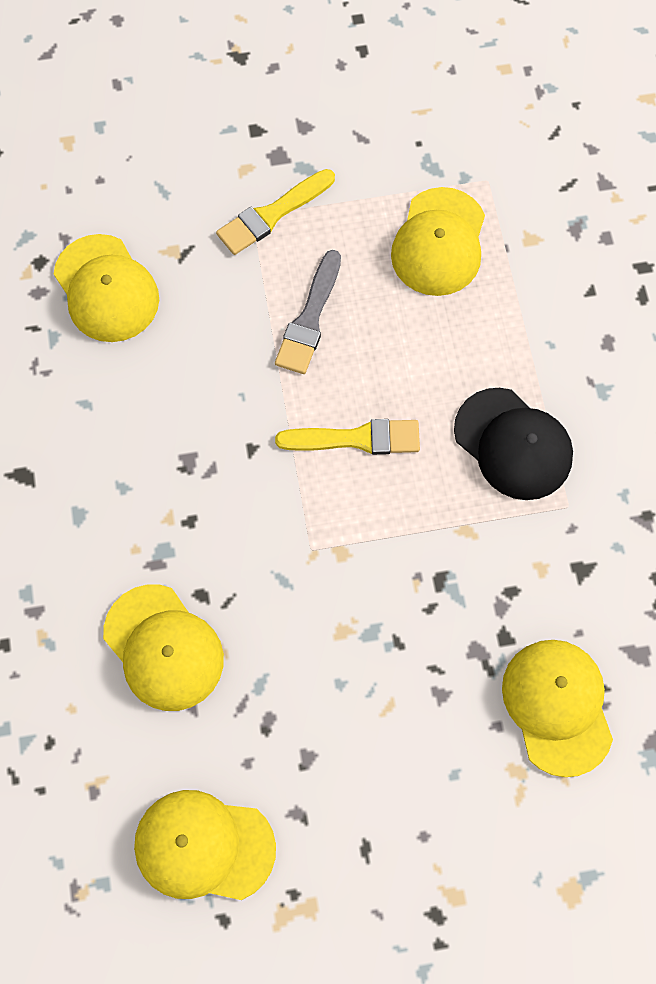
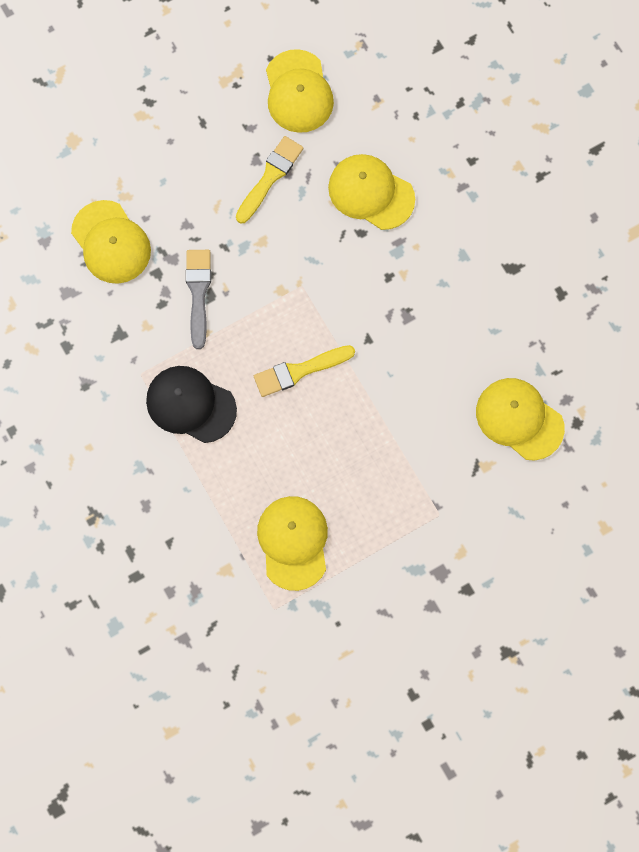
camera: 160 degrees right, 5 degrees up
yellow cap [134,790,276,900] -> yellow cap turned 90 degrees clockwise [266,49,334,133]
yellow brush [216,169,335,255] -> yellow brush moved to [236,136,304,223]
grey brush [275,250,341,374] -> grey brush moved to [186,250,211,349]

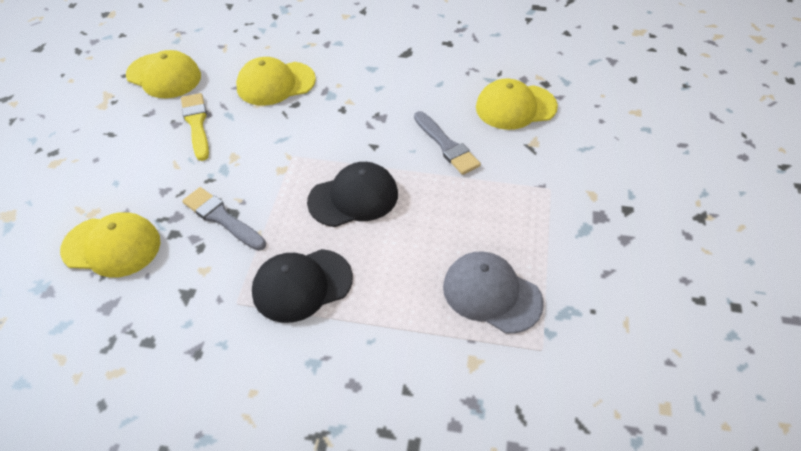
camera: 50 degrees left, 25 degrees down
yellow brush [254,345,355,397] -> black cap [307,162,398,227]
yellow cap [257,496,328,591] -> grey cap [443,251,544,334]
none -> grey brush [414,111,481,175]

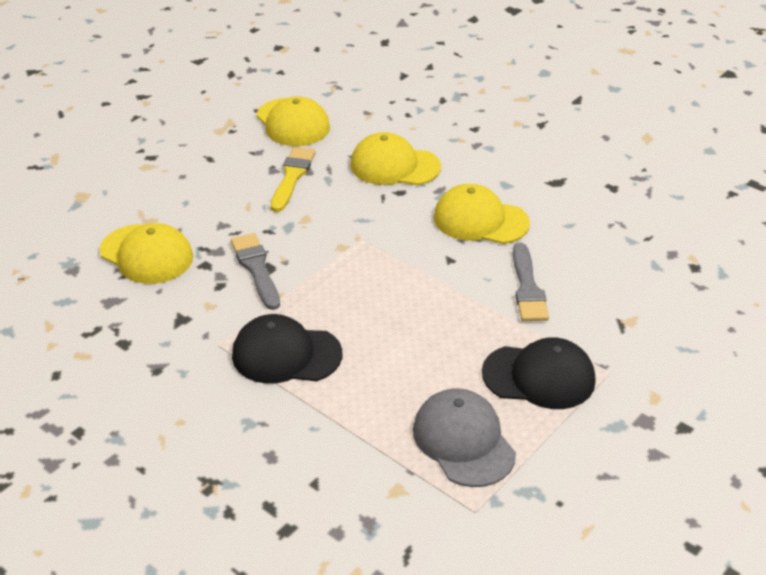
camera: 30 degrees right, 10 degrees down
black cap [307,162,398,227] -> black cap moved to [482,337,595,409]
yellow cap [476,79,558,130] -> yellow cap moved to [434,184,530,244]

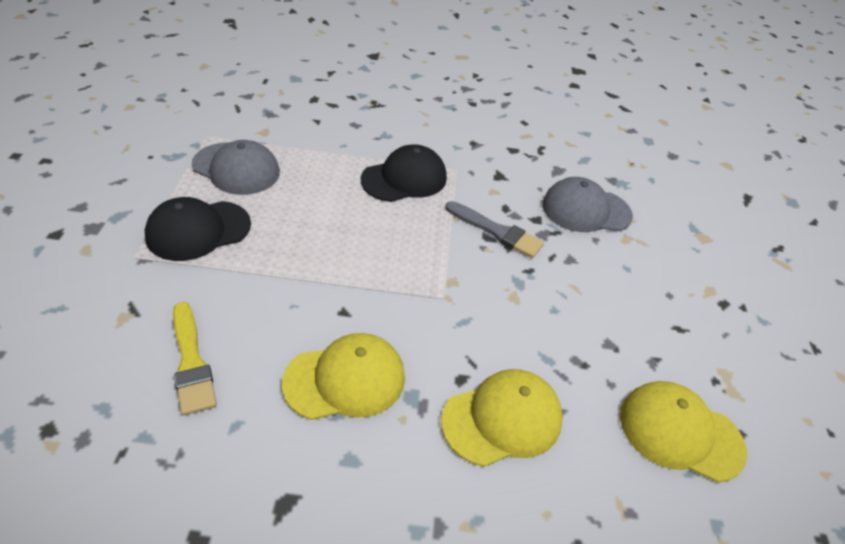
camera: 140 degrees right, 5 degrees up
yellow cap [100,223,193,284] -> grey cap [542,177,633,232]
yellow brush [271,147,316,212] -> yellow brush moved to [173,302,217,415]
grey brush [513,243,549,321] -> none

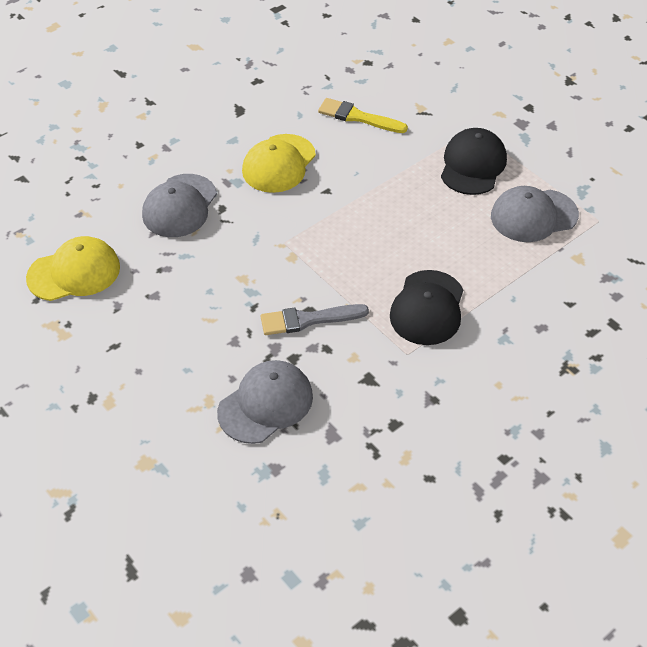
camera: 140 degrees right, 5 degrees up
yellow cap [441,369,563,467] -> grey cap [142,174,217,237]

